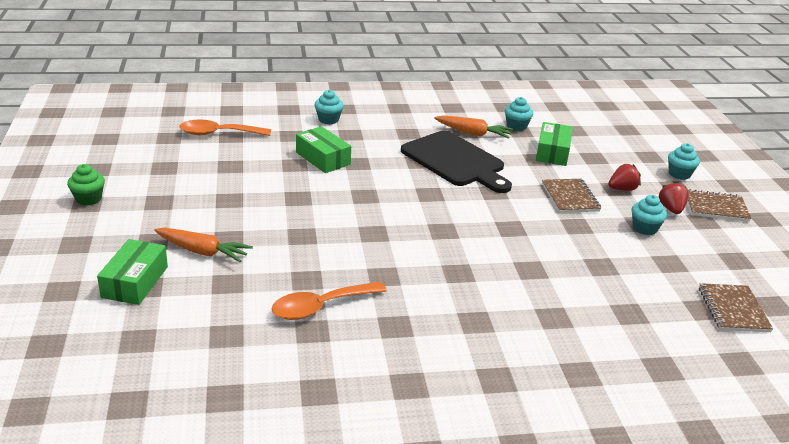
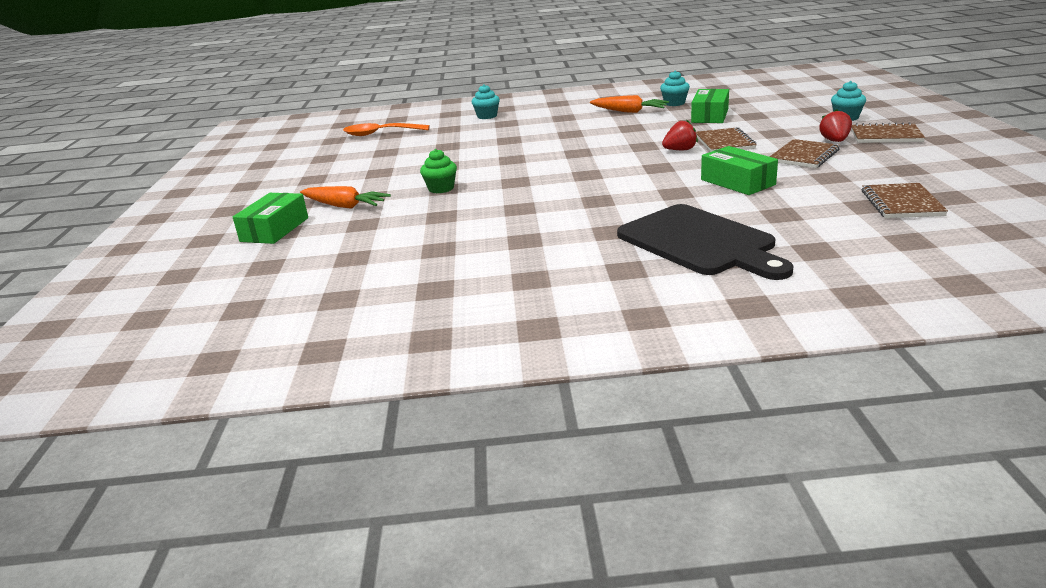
camera: 10 degrees right, 5 degrees down
green cupcake [67,164,105,205] -> green cupcake moved to [420,149,457,193]
orange spoon [271,282,387,320] -> none
green box [296,126,351,173] -> green box moved to [701,146,778,195]
black cutting board [401,130,512,193] -> black cutting board moved to [617,204,794,280]
red strawberry [608,164,641,191] -> red strawberry moved to [662,119,698,150]
turquoise cupcake [632,195,667,235] -> brown notebook [770,139,840,168]

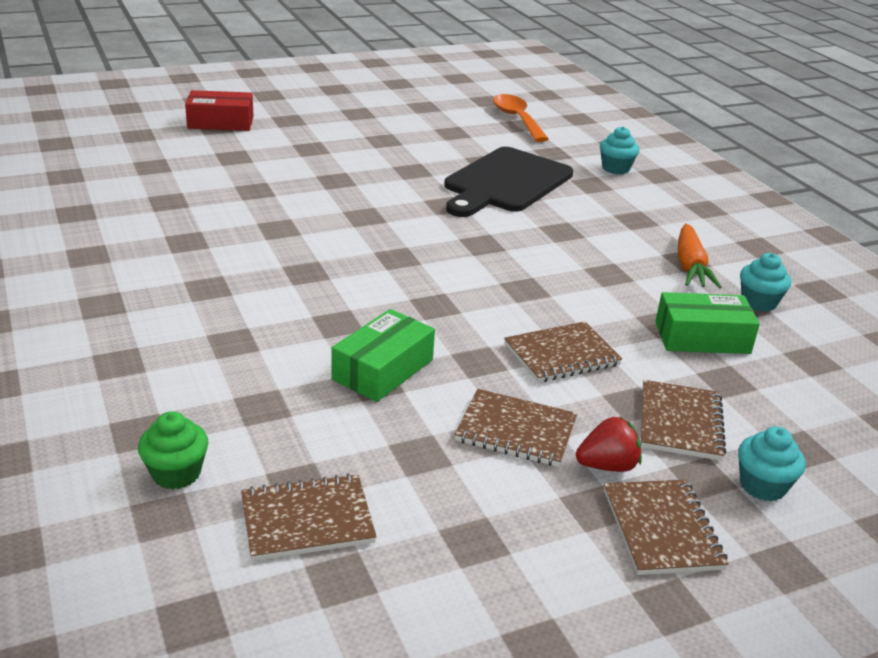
camera: 65 degrees right, 5 degrees up
green box [233,193,308,244] -> red box [185,90,254,131]
orange carrot [300,186,391,209] -> none
green cupcake [420,149,457,193] -> green cupcake moved to [138,411,209,490]
black cutting board [617,204,794,280] -> black cutting board moved to [444,147,573,217]
red strawberry [662,119,698,150] -> none
none -> brown notebook [641,380,726,461]

